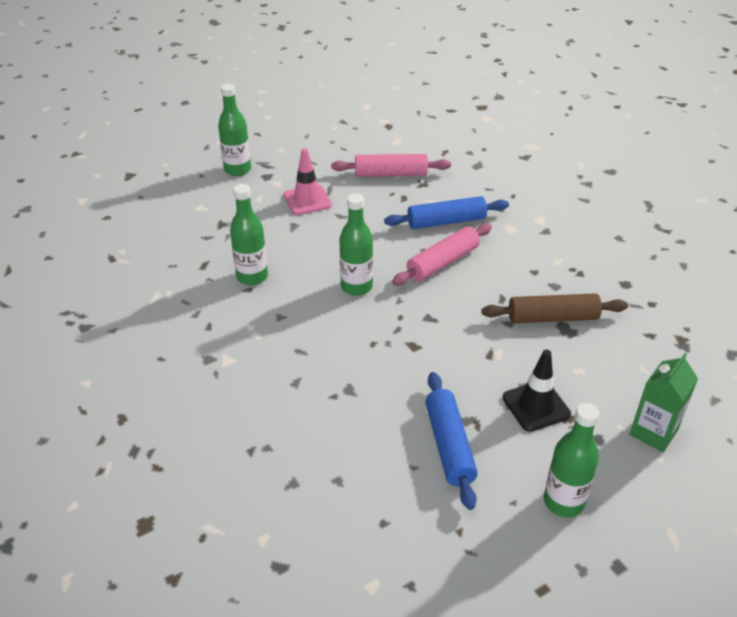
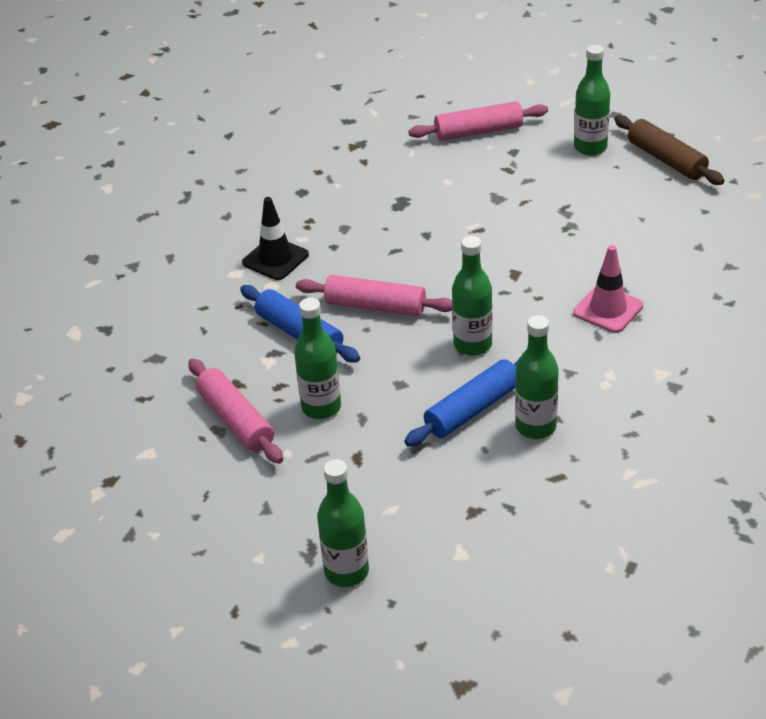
camera: 120 degrees left, 0 degrees up
pink traffic cone [284,148,332,215] -> pink traffic cone moved to [573,245,643,333]
blue rolling pin [425,372,478,510] -> blue rolling pin moved to [404,358,520,446]
brown rolling pin [481,293,628,323] -> brown rolling pin moved to [614,115,724,185]
black traffic cone [503,349,571,432] -> black traffic cone moved to [242,197,309,280]
green carton [629,353,698,452] -> pink rolling pin [408,101,548,141]
none -> green bottle [294,298,341,419]

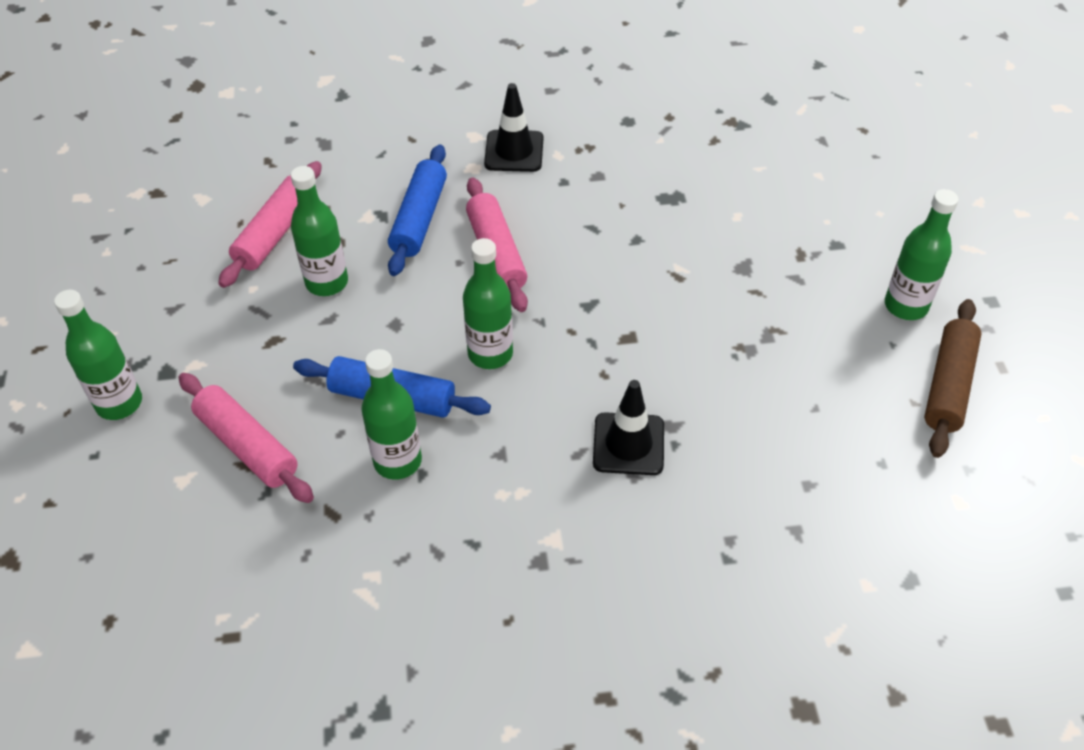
camera: 55 degrees right, 10 degrees up
pink rolling pin [408,101,548,141] -> pink rolling pin moved to [179,373,314,503]
pink traffic cone [573,245,643,333] -> black traffic cone [593,380,664,475]

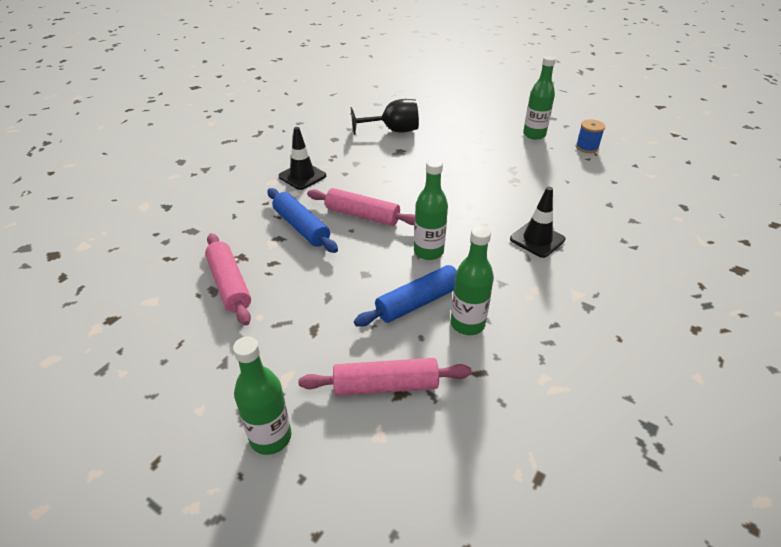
camera: 50 degrees left, 10 degrees down
green bottle [291,166,348,296] -> none
brown rolling pin [924,299,981,458] -> blue spool [576,119,605,153]
none -> black goblet [351,99,419,135]

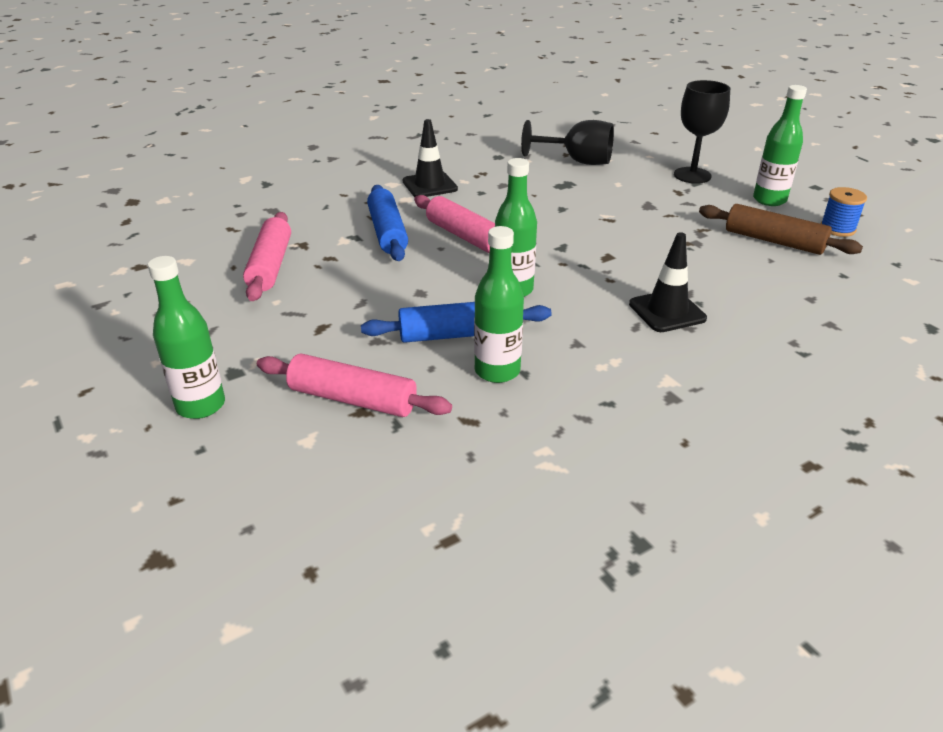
camera: 25 degrees right, 5 degrees down
none -> black goblet [674,80,730,184]
none -> brown rolling pin [699,204,863,255]

